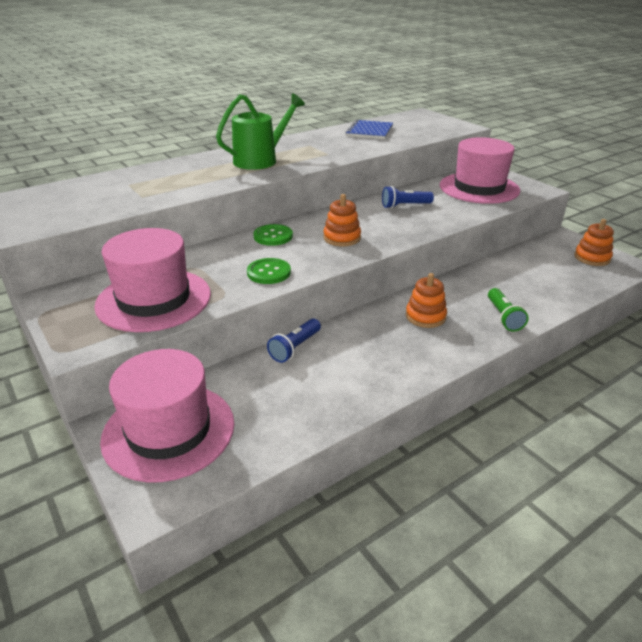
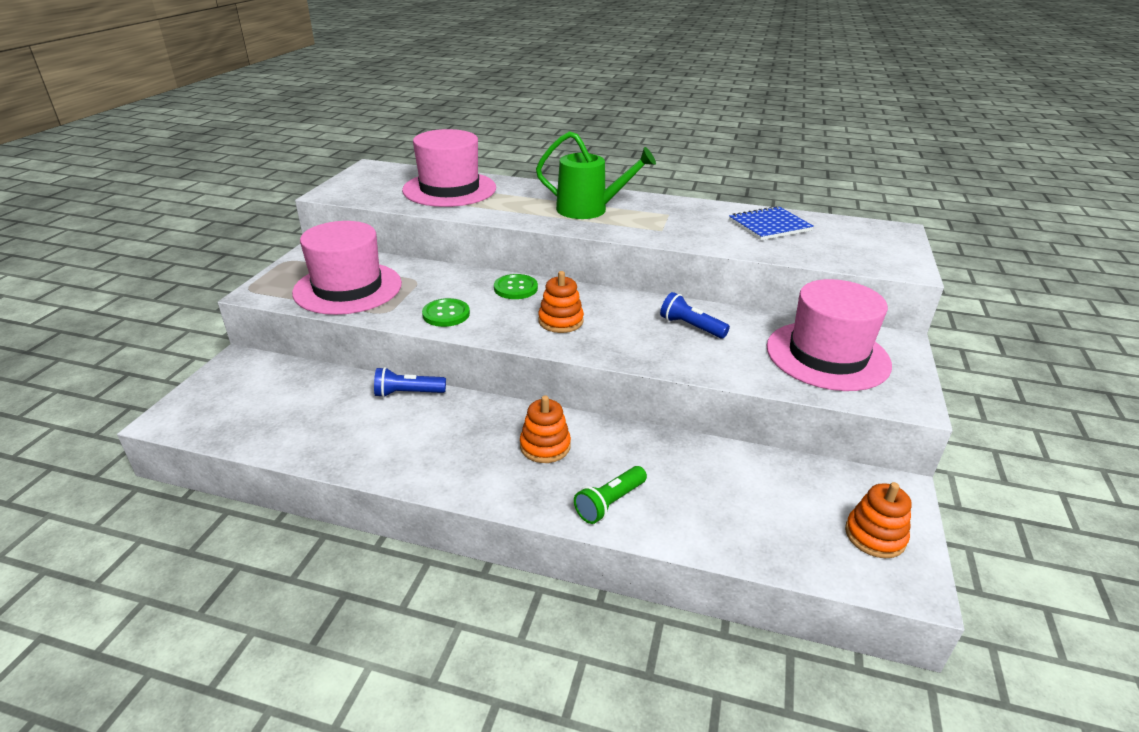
camera: 50 degrees right, 0 degrees up
pink hat [100,349,234,483] -> pink hat moved to [402,129,496,207]

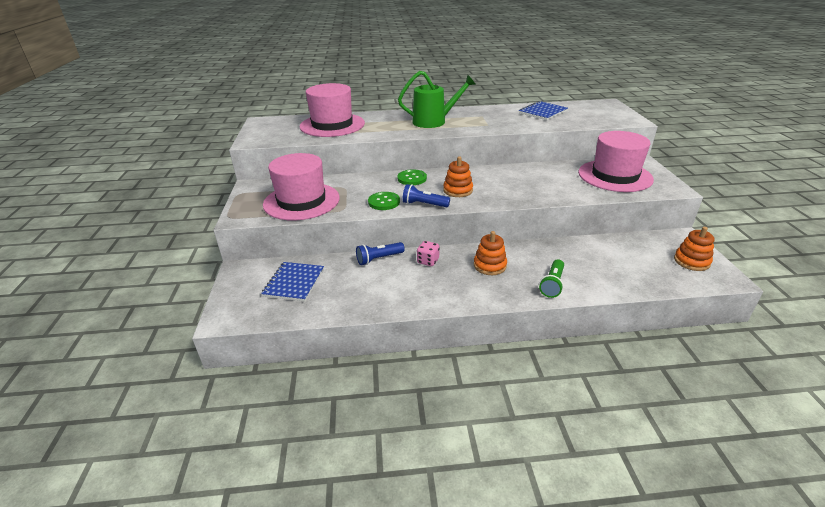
camera: 20 degrees left, 0 degrees up
blue flashlight [660,292,730,338] -> blue flashlight moved to [402,184,450,207]
none -> blue notebook [261,262,324,302]
none -> pink dice [417,241,440,266]

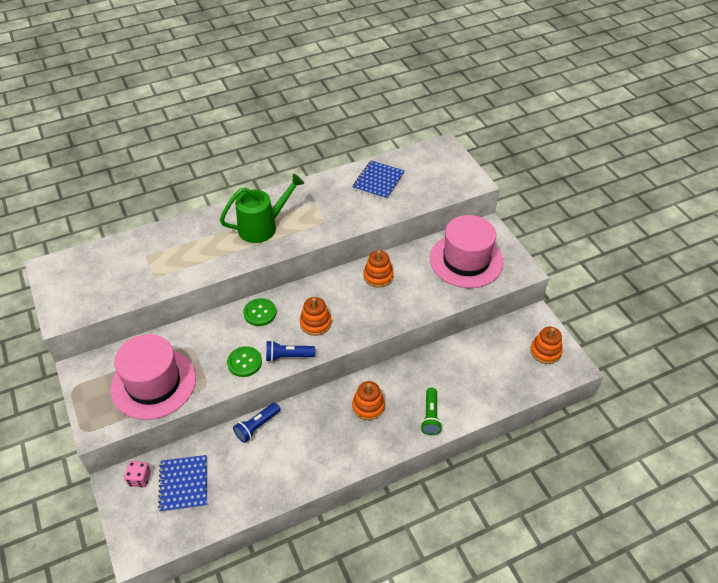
camera: 20 degrees left, 15 degrees up
pink hat [300,83,365,137] -> none
pink dice [417,241,440,266] -> pink dice moved to [124,461,151,487]
none -> orange stacking toy [363,250,394,288]

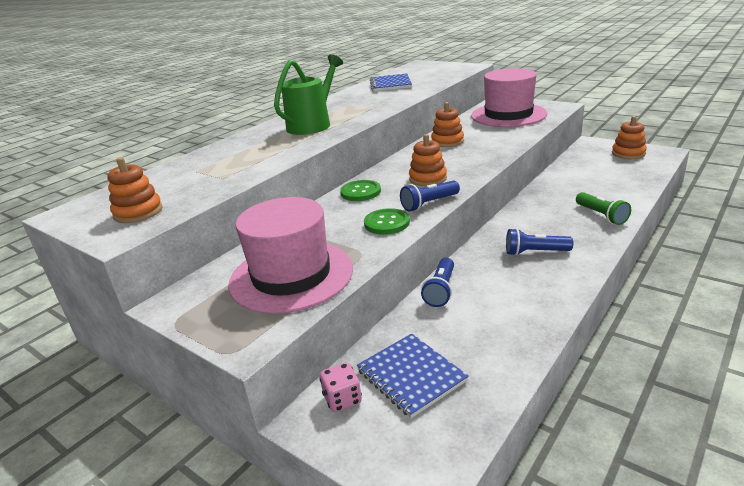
camera: 25 degrees left, 20 degrees down
orange stacking toy [352,381,385,420] -> orange stacking toy moved to [107,157,163,223]
none -> blue flashlight [506,228,573,256]

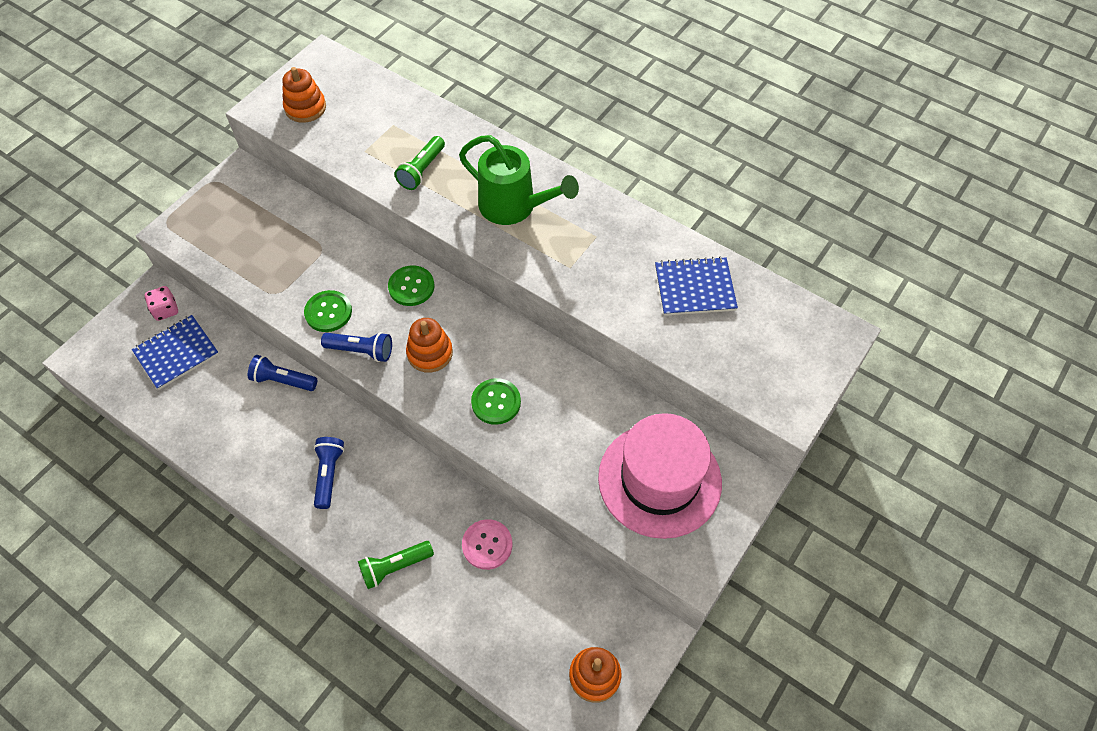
camera: 85 degrees right, 30 degrees up
pink hat [228,197,353,314] -> none
blue flashlight [400,181,460,212] -> blue flashlight turned 135 degrees clockwise [321,332,392,362]
orange stacking toy [431,102,464,147] -> none
none -> green flashlight [394,136,445,190]
none -> pink button [462,519,512,570]
none -> green button [471,378,521,425]

